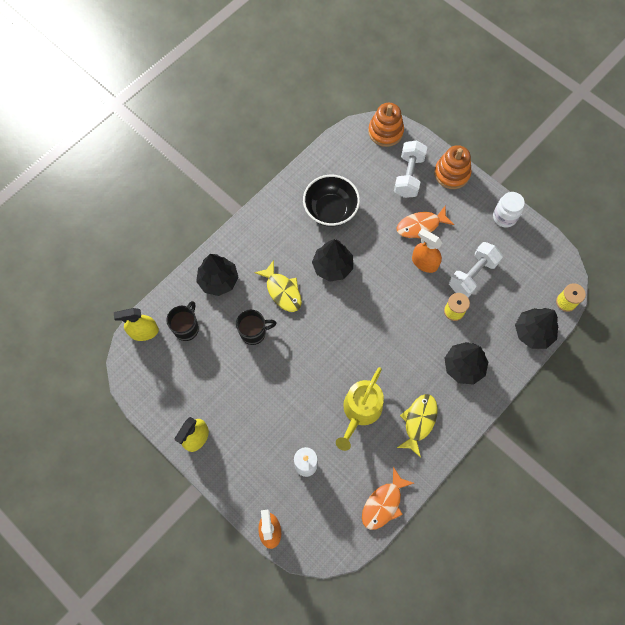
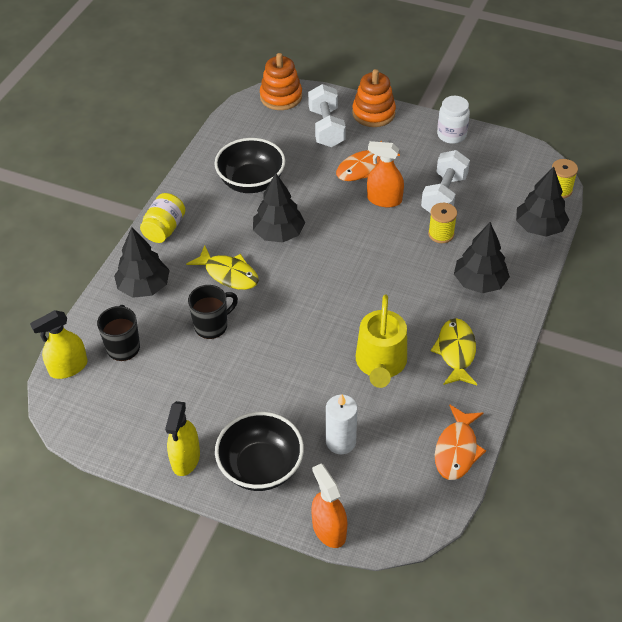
camera: 20 degrees left, 20 degrees down
none -> yellow jar [140,193,186,243]
none -> black bowl [215,412,304,491]

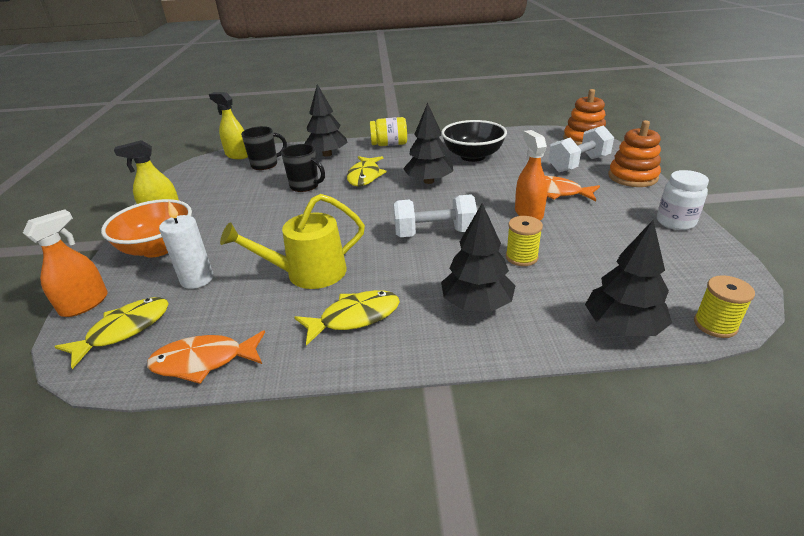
camera: 65 degrees right, 15 degrees down
black bowl [215,412,304,491] -> orange bowl [101,199,192,257]
white dumbbell [421,150,470,213] -> white dumbbell moved to [393,194,477,237]
none -> yellow fish [54,297,169,369]

